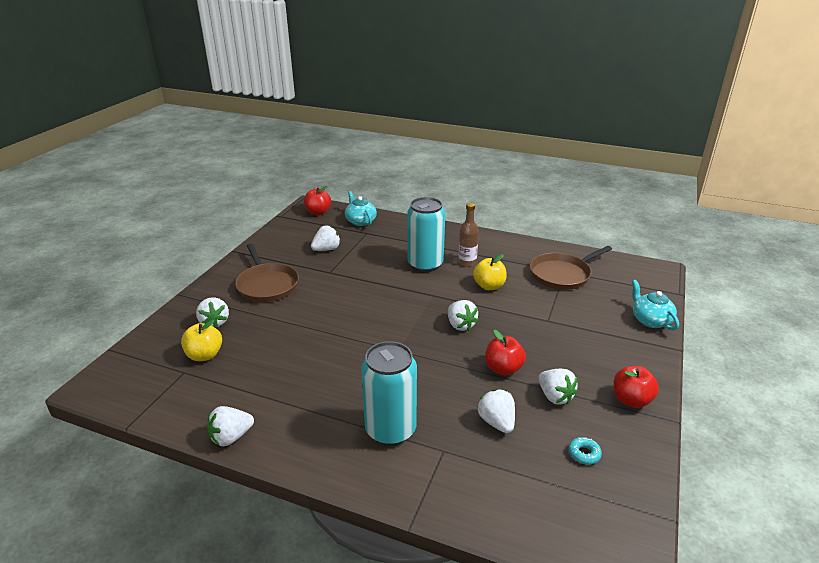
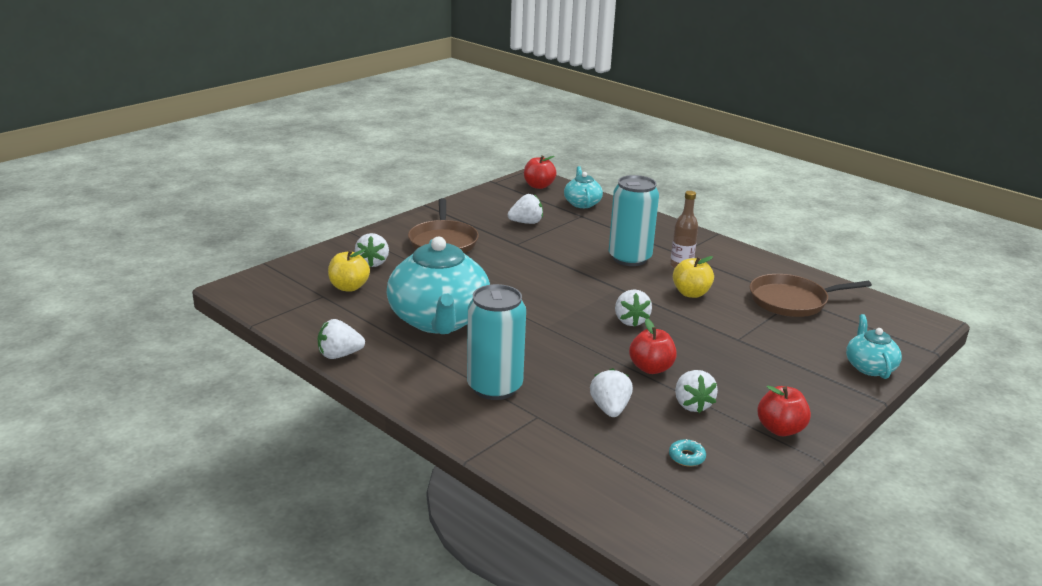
camera: 20 degrees right, 5 degrees down
none -> turquoise teapot [387,237,490,334]

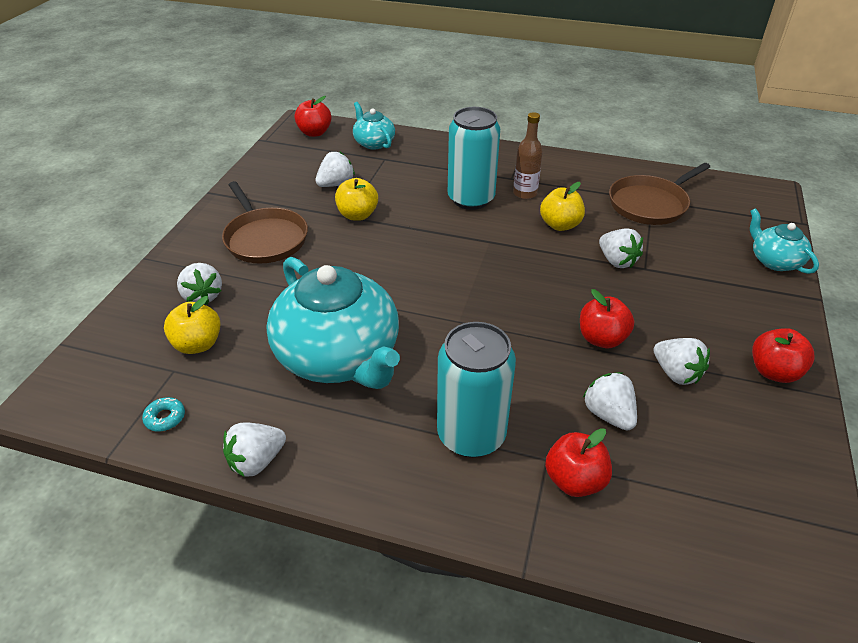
camera: 25 degrees left, 15 degrees up
white strawberry [615,289,652,327] -> white strawberry moved to [599,228,643,268]
turquoise donut [669,439,706,467] -> turquoise donut moved to [142,397,185,432]
none -> yellow apple [335,178,378,221]
none -> red apple [545,428,612,497]

